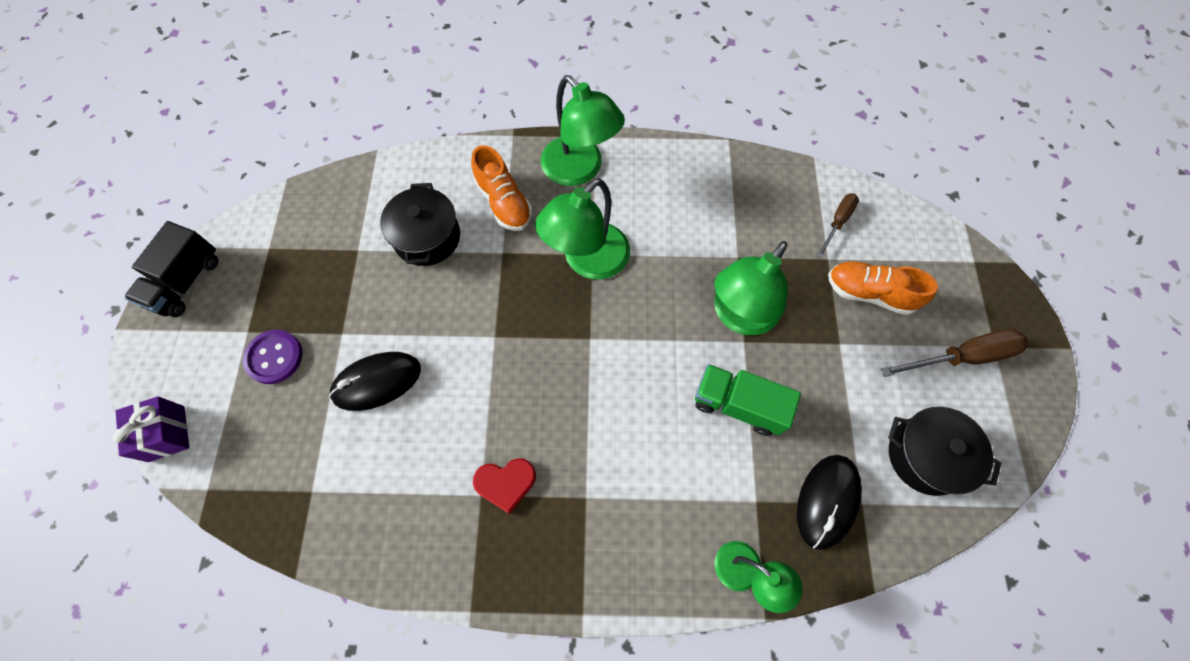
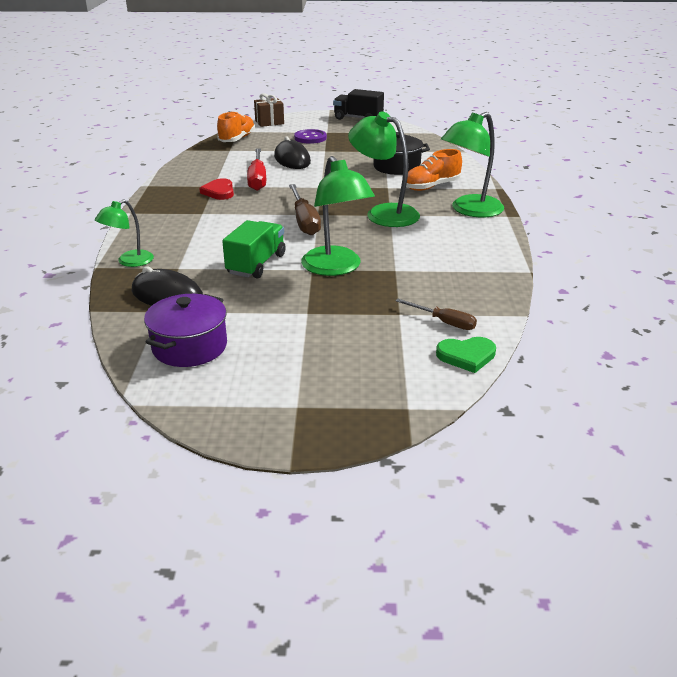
camera: 90 degrees right, 35 degrees down
purple gift [112,396,189,462] -> brown gift [254,93,284,127]
green lamp [714,241,788,335] -> green lamp turned 150 degrees counterclockwise [301,156,375,276]
orange shoe [828,262,938,315] -> orange shoe moved to [217,111,255,142]
brown screwdriver [881,329,1028,377] -> brown screwdriver moved to [289,184,321,236]
black pot [888,407,1001,496] -> purple pot [144,294,227,367]
none -> red screwdriver [247,149,266,191]
none -> green heart [436,337,496,373]

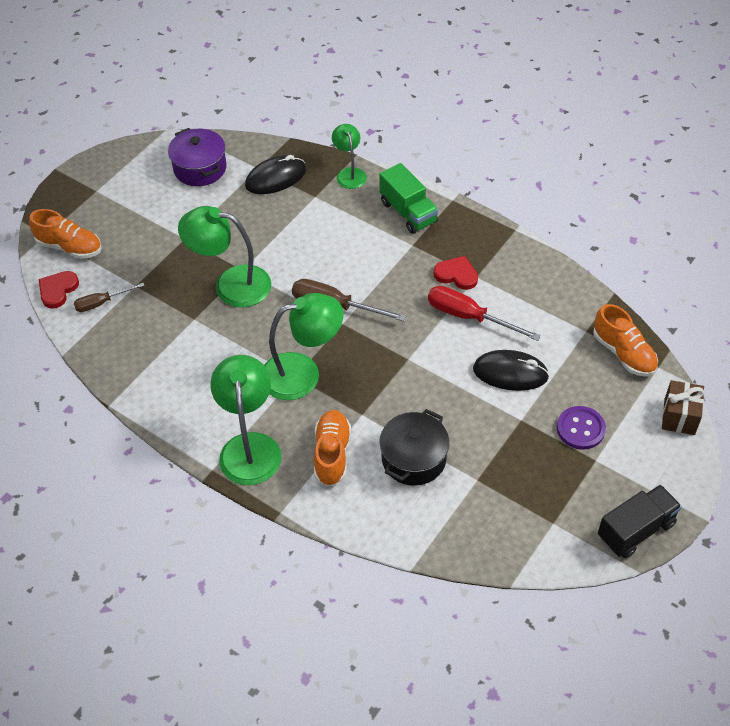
camera: 125 degrees right, 20 degrees up
green truck [222,220,285,279] -> green truck moved to [379,163,438,234]
green heart [436,337,496,373] -> red heart [39,271,79,309]
none -> orange shoe [29,209,102,259]

